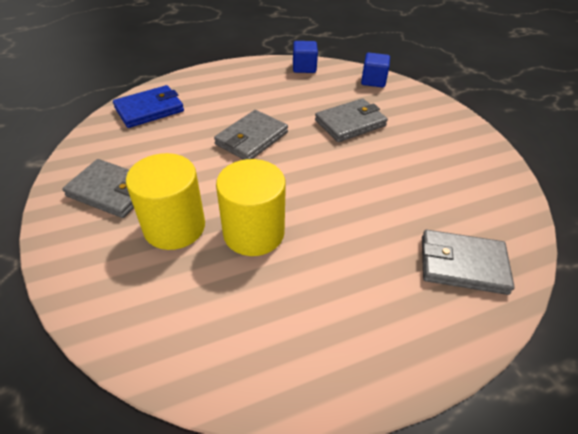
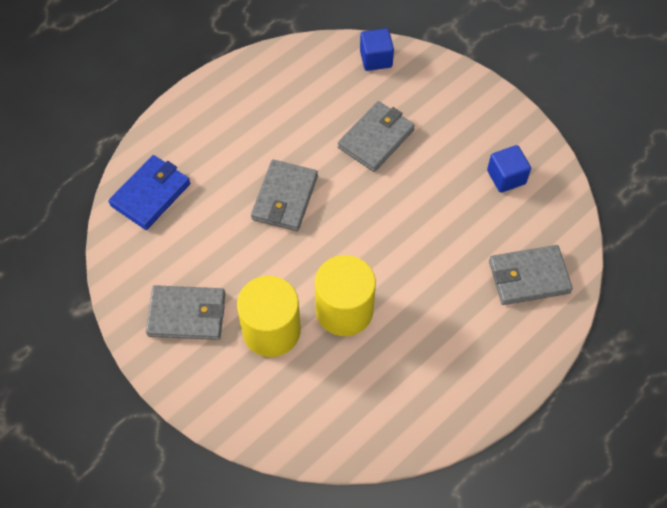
camera: 20 degrees left, 15 degrees up
blue cube [293,41,318,73] -> blue cube moved to [487,145,531,193]

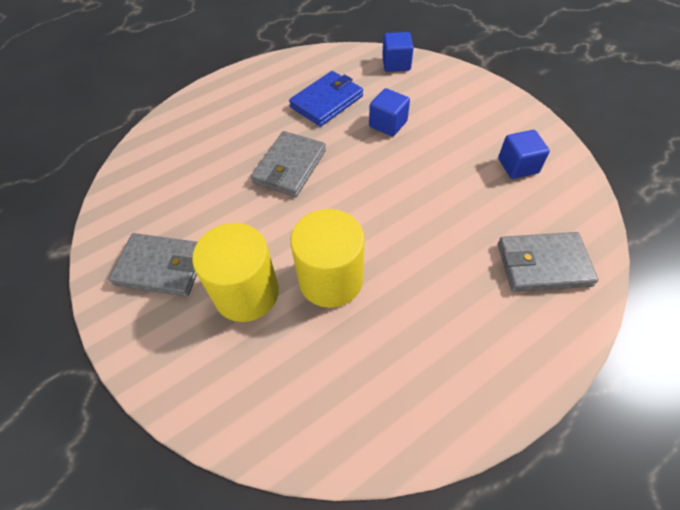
camera: 10 degrees right, 5 degrees down
blue wallet [108,155,190,230] -> blue wallet moved to [289,71,363,127]
grey wallet [338,101,415,172] -> blue cube [369,88,410,137]

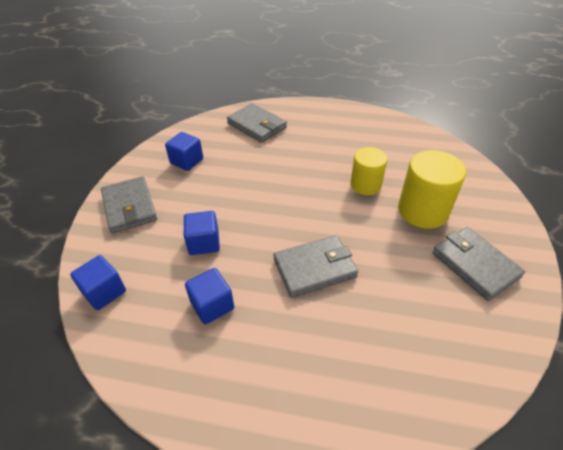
camera: 135 degrees left, 10 degrees down
blue wallet [289,71,363,127] -> blue cube [185,268,234,324]
yellow cylinder [291,209,364,308] -> yellow cylinder [350,147,388,195], size x0.66
none -> grey wallet [101,176,157,233]

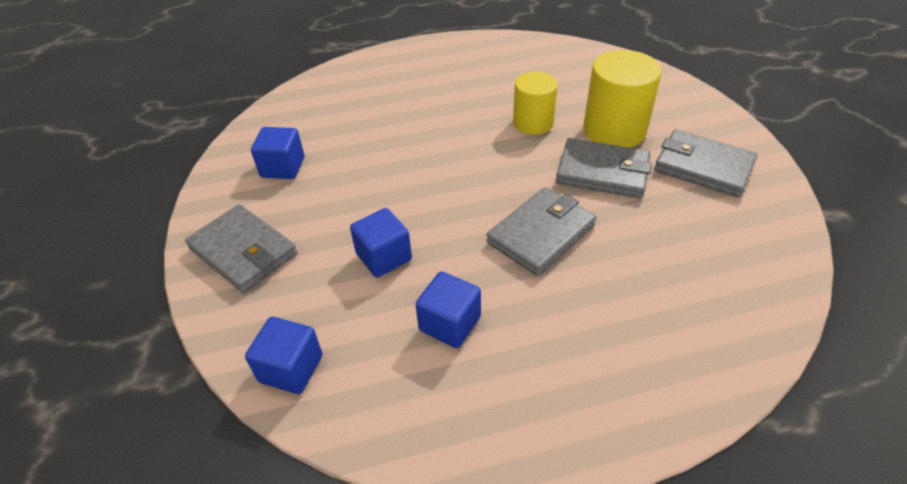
camera: 25 degrees left, 0 degrees up
grey wallet [227,103,287,143] -> grey wallet moved to [556,138,652,199]

